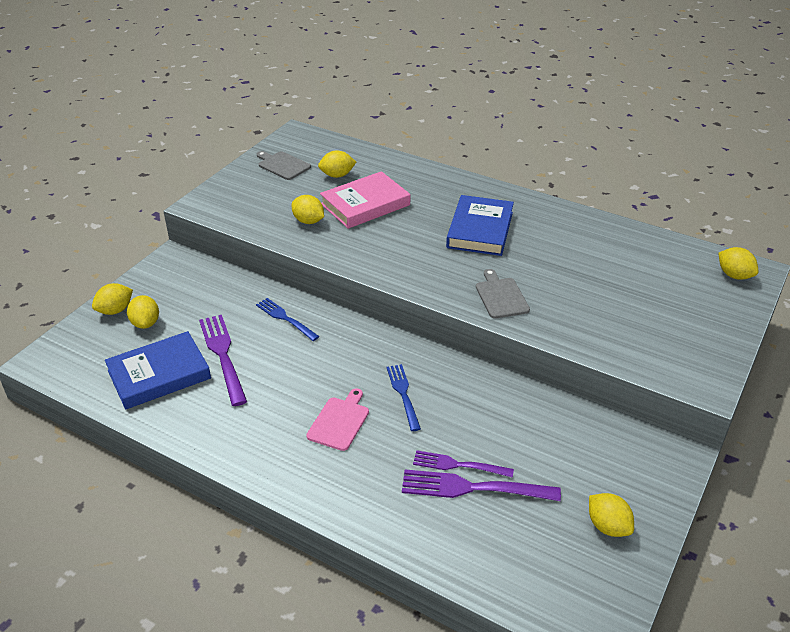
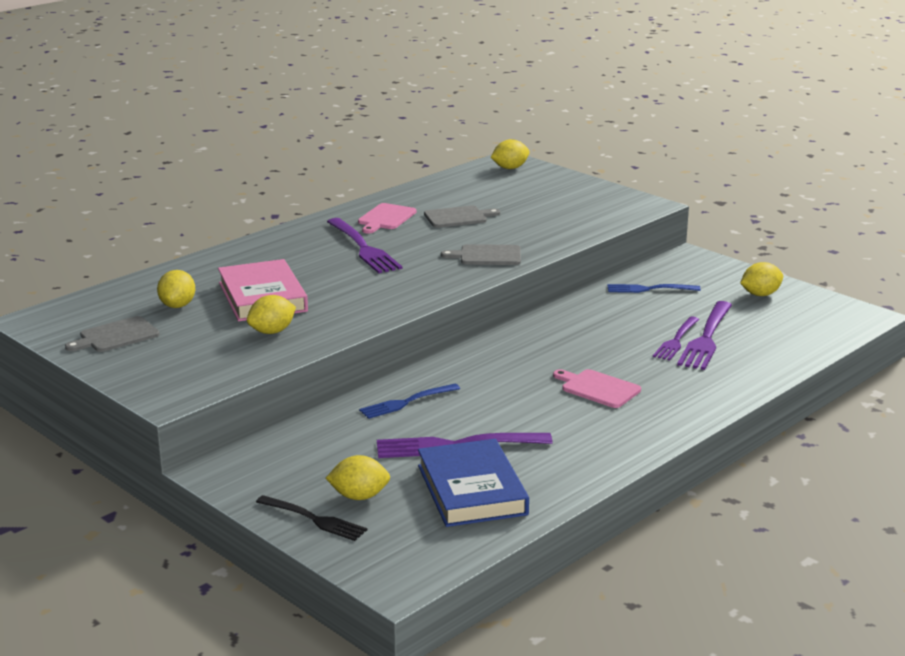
camera: 75 degrees left, 15 degrees down
yellow lemon [92,283,133,315] -> black fork [256,495,367,541]
blue fork [387,364,421,431] -> blue fork moved to [607,284,701,293]
blue book [446,195,514,256] -> purple fork [327,218,402,273]
none -> pink cutting board [358,203,417,234]
none -> grey cutting board [424,206,500,228]

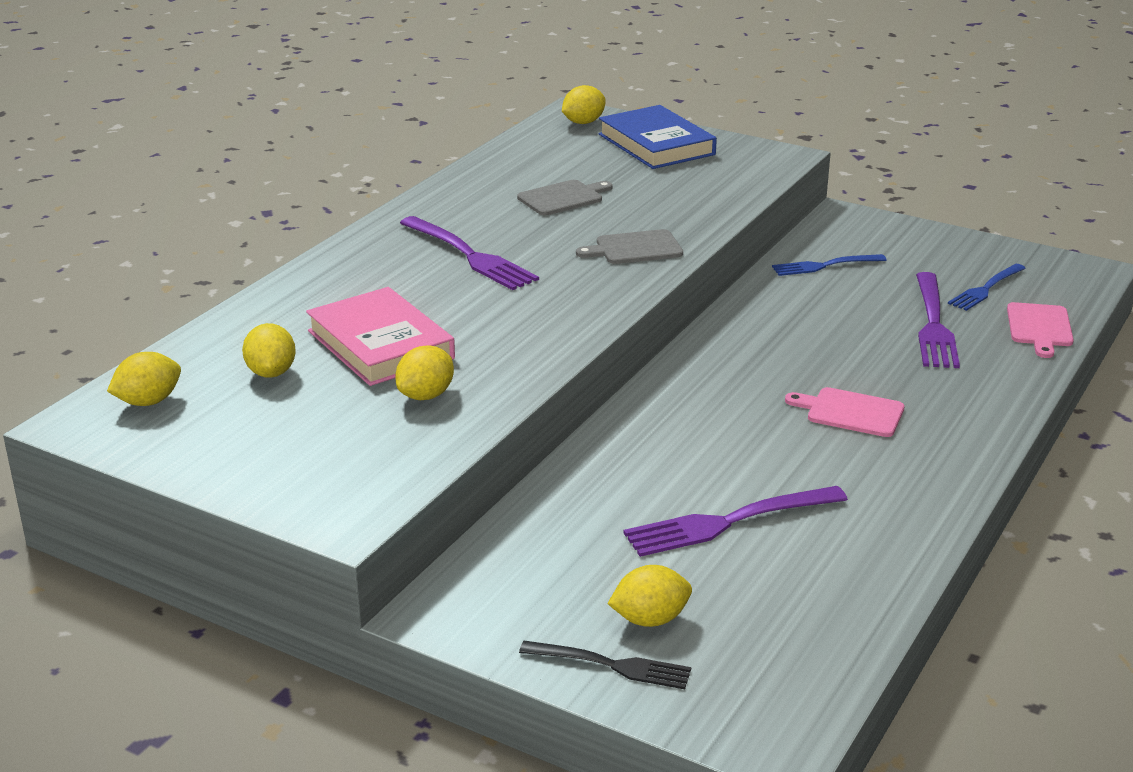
camera: 15 degrees left, 5 degrees up
grey cutting board [65,316,160,352] -> none
pink cutting board [358,203,417,234] -> pink cutting board moved to [1007,302,1074,358]
blue fork [359,384,460,419] -> blue fork moved to [948,264,1026,311]
blue book [418,439,529,527] -> blue book moved to [599,105,717,169]
purple fork [653,317,699,360] -> none
yellow lemon [740,262,783,296] -> yellow lemon moved to [107,352,181,406]

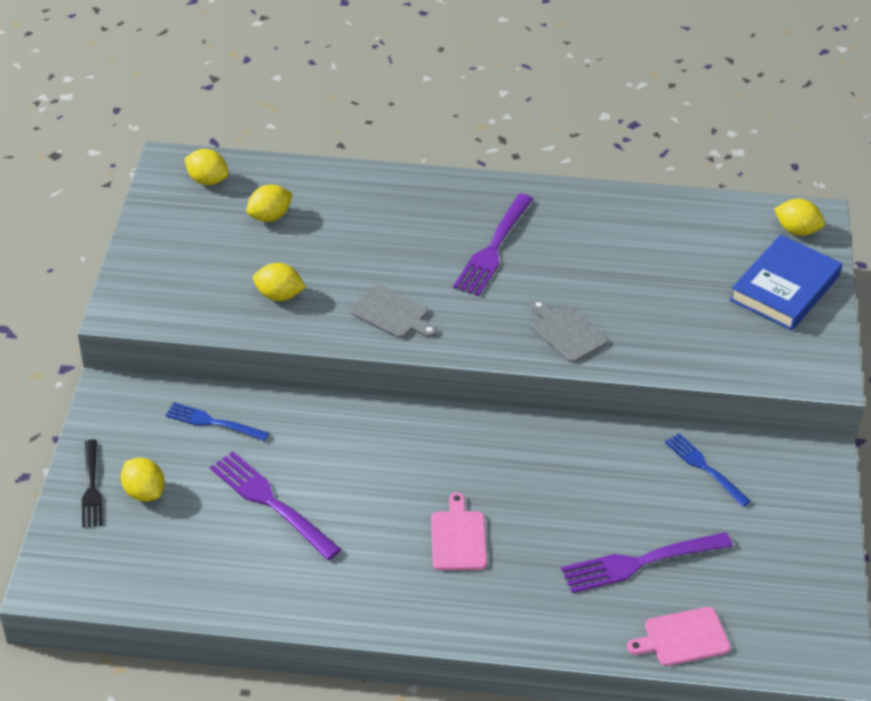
camera: 65 degrees right, 15 degrees up
pink book [306,287,455,386] -> none
grey cutting board [517,180,613,215] -> grey cutting board moved to [351,285,437,338]
blue fork [948,264,1026,311] -> blue fork moved to [165,402,269,441]

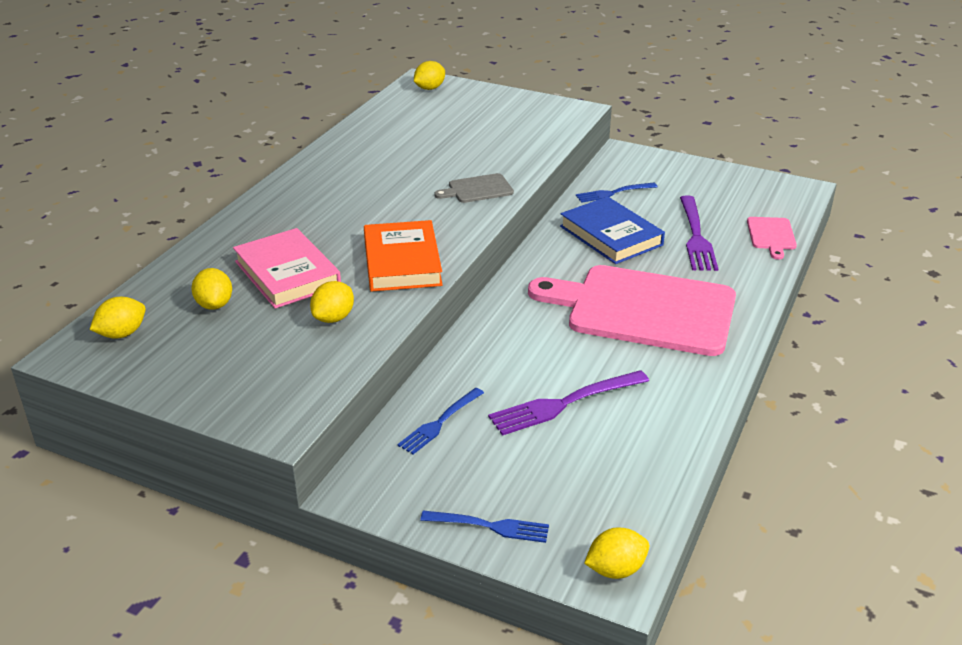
camera: 70 degrees left, 10 degrees down
black fork [82,439,103,527] -> blue fork [420,511,549,543]
yellow lemon [121,458,165,501] -> yellow lemon moved to [584,527,649,579]
grey cutting board [351,285,437,338] -> orange book [364,220,443,292]
pink cutting board [431,492,487,570] -> pink cutting board [528,265,736,356], size x2.42
purple fork [453,194,533,296] -> none
blue book [729,235,842,331] -> blue book moved to [560,196,665,264]
none -> pink book [233,228,341,309]

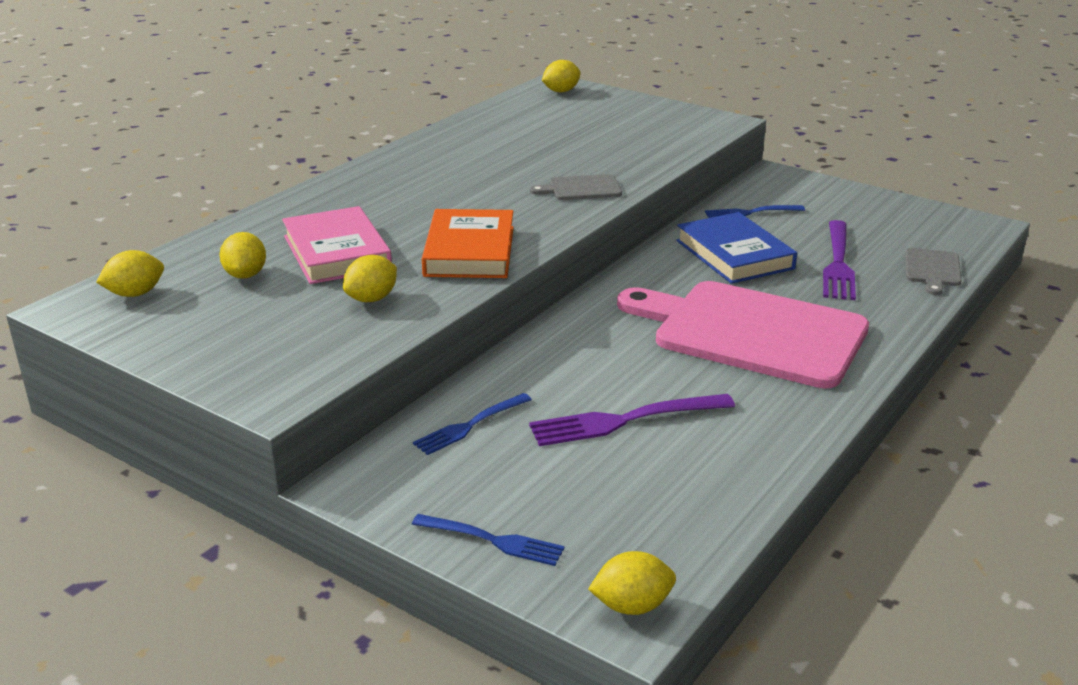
camera: 10 degrees right, 5 degrees down
pink cutting board [747,217,797,260] -> grey cutting board [906,248,961,295]

